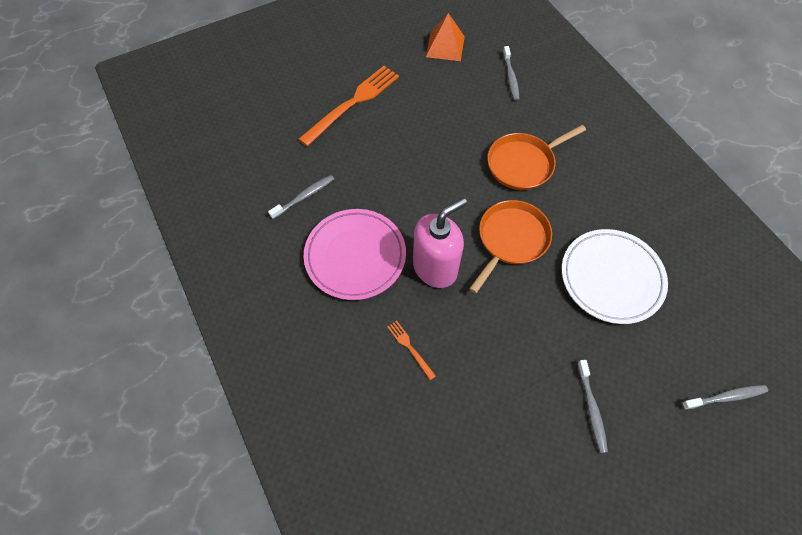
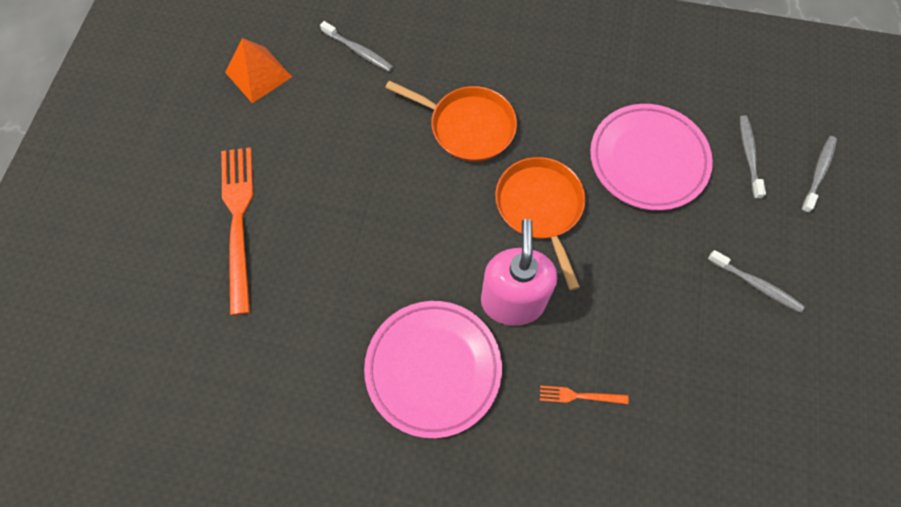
camera: 50 degrees left, 5 degrees up
grey toothbrush [268,175,334,219] -> grey toothbrush moved to [740,115,766,199]
orange pan [487,125,586,190] -> orange pan turned 75 degrees counterclockwise [385,81,517,162]
white plate [562,229,668,324] -> pink plate [590,104,713,211]

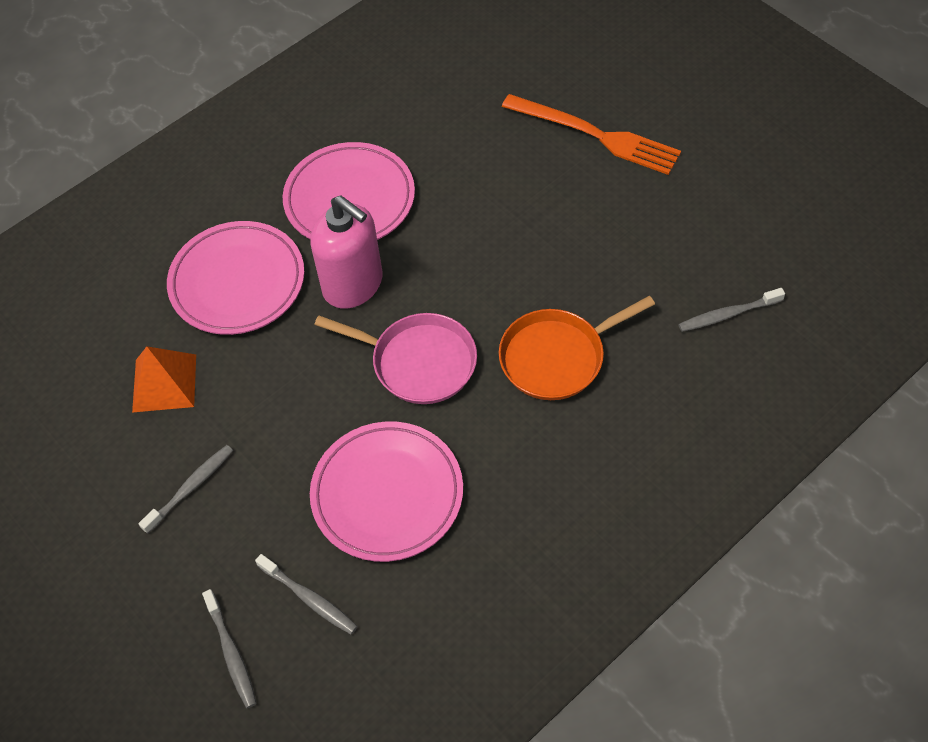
camera: 130 degrees right, 10 degrees down
orange pyramid [225,38,292,103] -> orange pyramid moved to [132,346,196,413]
orange pan [495,157,585,290] -> pink pan [314,313,477,404]
orange fork [540,386,629,404] -> pink plate [167,221,304,335]
grey toothbrush [707,250,805,313] -> grey toothbrush turned 150 degrees clockwise [138,445,233,534]

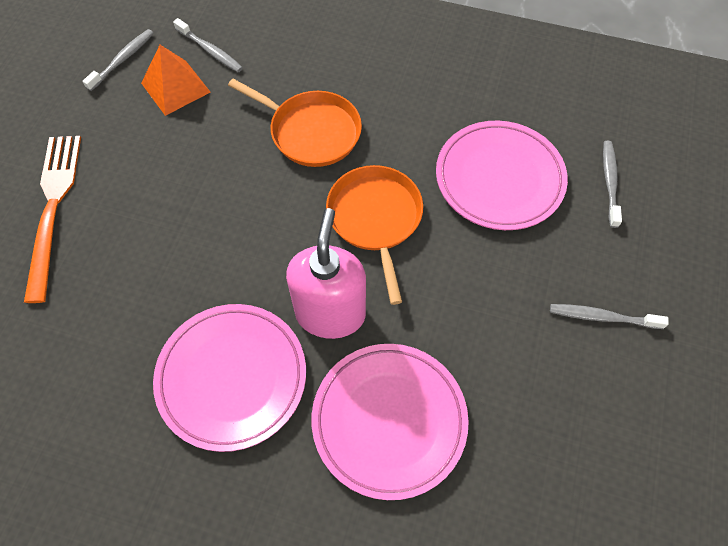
camera: 125 degrees left, 5 degrees up
orange pyramid [132,346,196,413] -> orange pyramid moved to [141,45,210,116]
grey toothbrush [202,589,257,708] -> grey toothbrush moved to [82,29,154,91]
pink pan [314,313,477,404] -> orange pan [326,165,423,305]

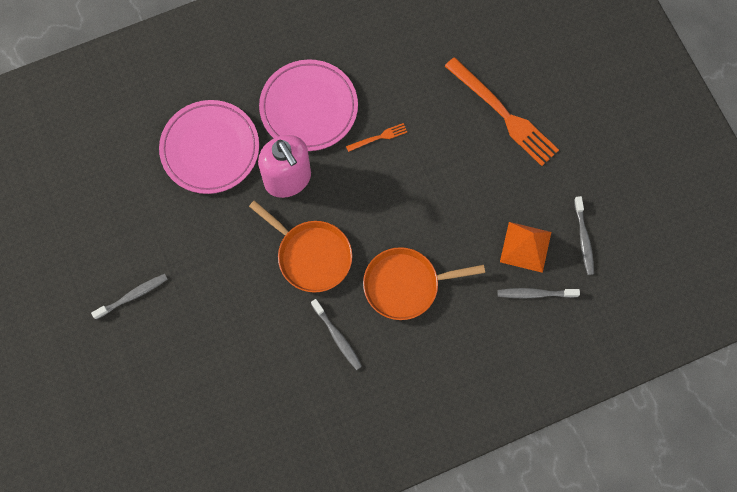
camera: 140 degrees right, 10 degrees up
pink plate [436,121,568,230] -> none
grey toothbrush [603,141,622,228] -> grey toothbrush moved to [311,299,362,370]
none -> orange fork [346,123,407,152]

